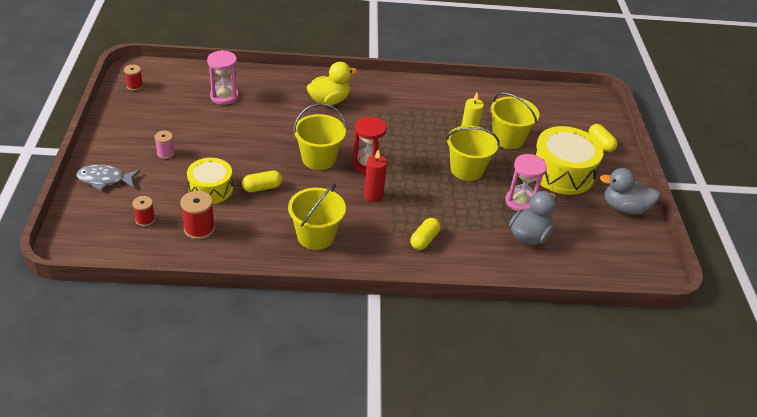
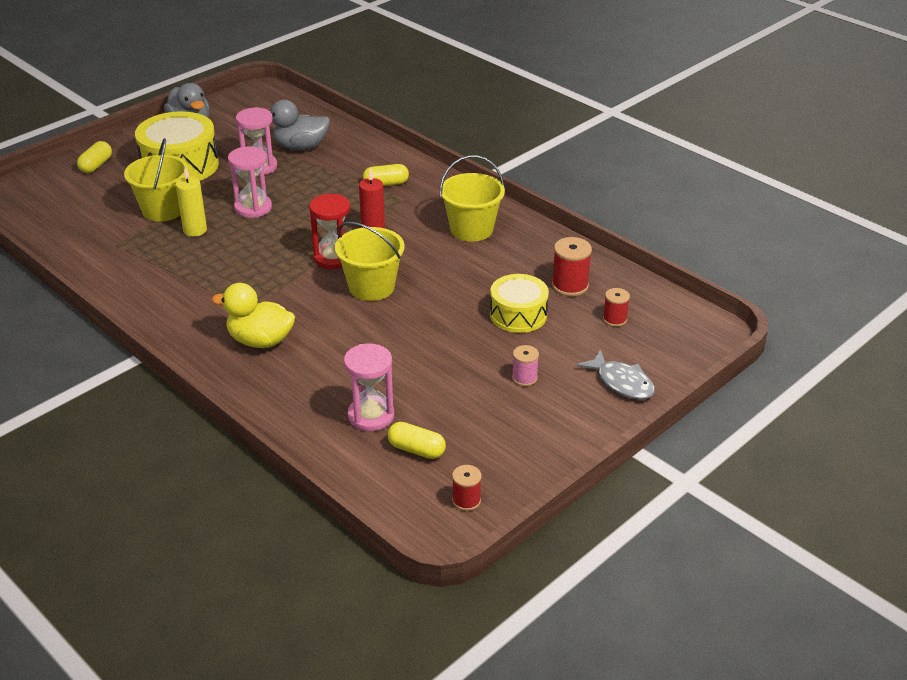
camera: 130 degrees left, 5 degrees down
yellow capsule [242,170,282,192] -> yellow capsule moved to [388,422,446,459]
yellow bucket [446,125,500,181] -> pink hourglass [228,146,272,218]

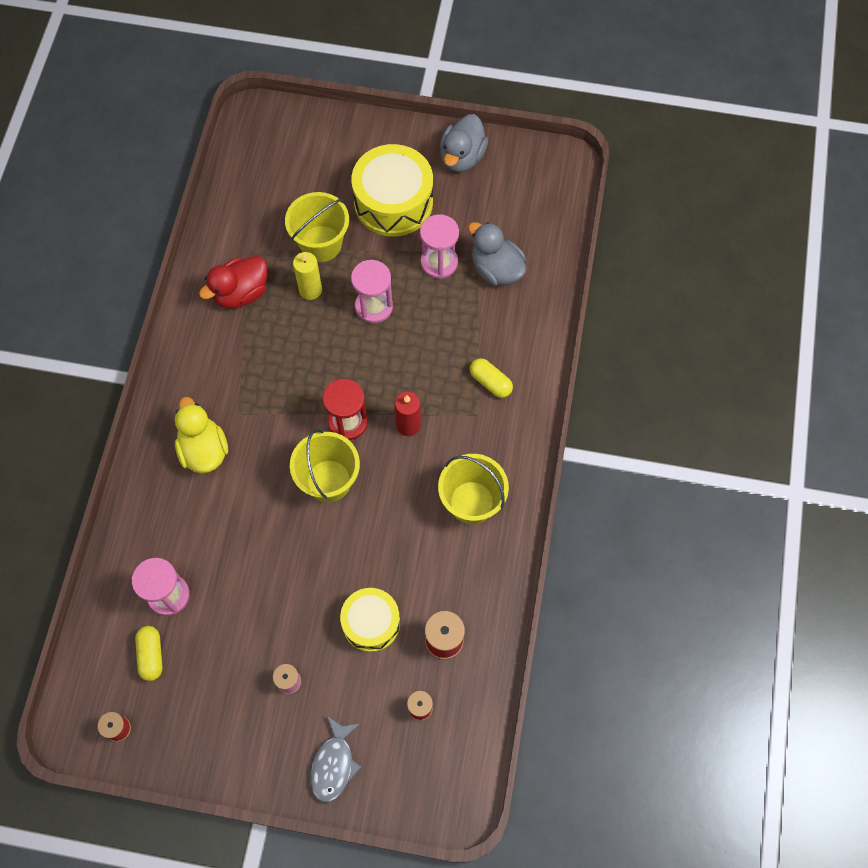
camera: 55 degrees right, 30 degrees up
yellow capsule [77,141,112,173] -> none
none -> red duck [199,256,267,309]

